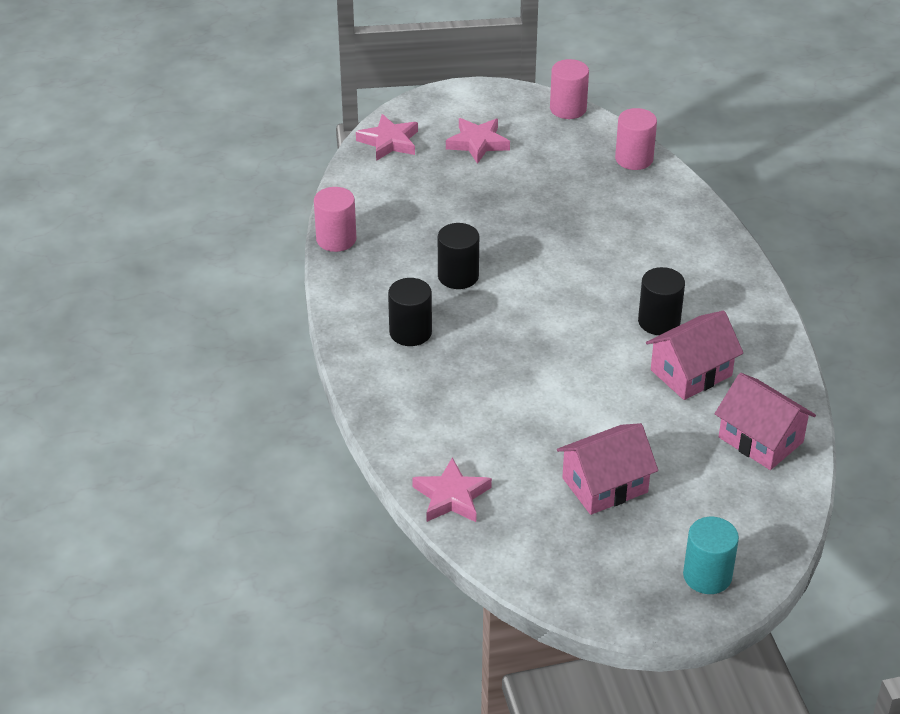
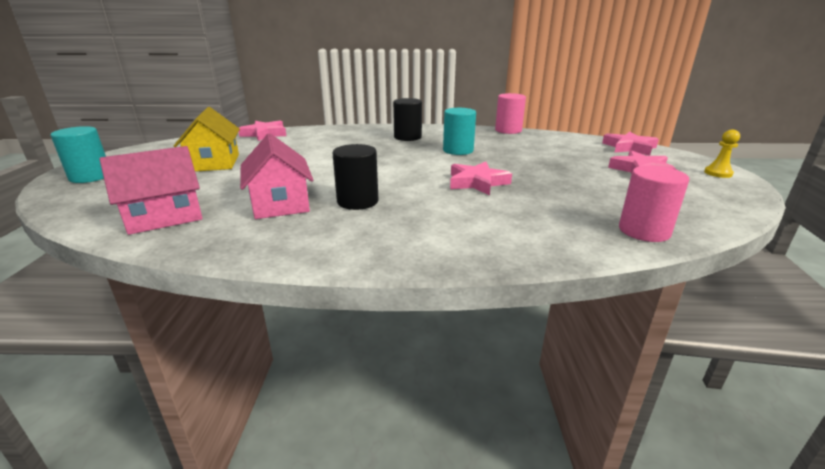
camera: 105 degrees right, 15 degrees down
black cylinder [438,223,479,289] -> turquoise cylinder [443,108,476,155]
pink cylinder [550,59,589,119] -> none
pink house [557,423,658,515] -> yellow house [174,107,240,172]
none -> pink star [450,162,512,195]
none -> yellow pawn [704,129,740,178]

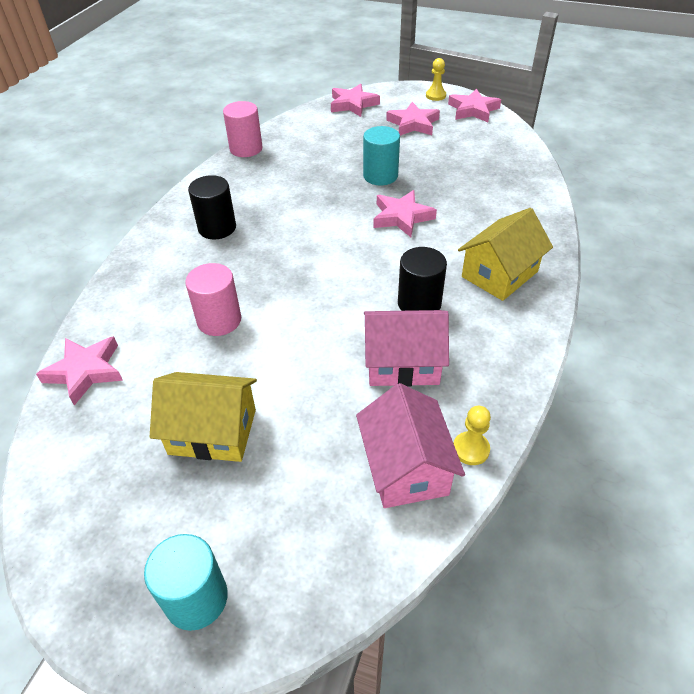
camera: 70 degrees left, 20 degrees up
turquoise cylinder [443,108,476,155] -> turquoise cylinder moved to [363,126,400,186]
pink cylinder [619,165,689,242] -> pink cylinder moved to [185,263,241,336]
none -> pink star [448,89,501,122]
none -> yellow pawn [454,406,491,465]
none -> yellow house [458,208,553,301]

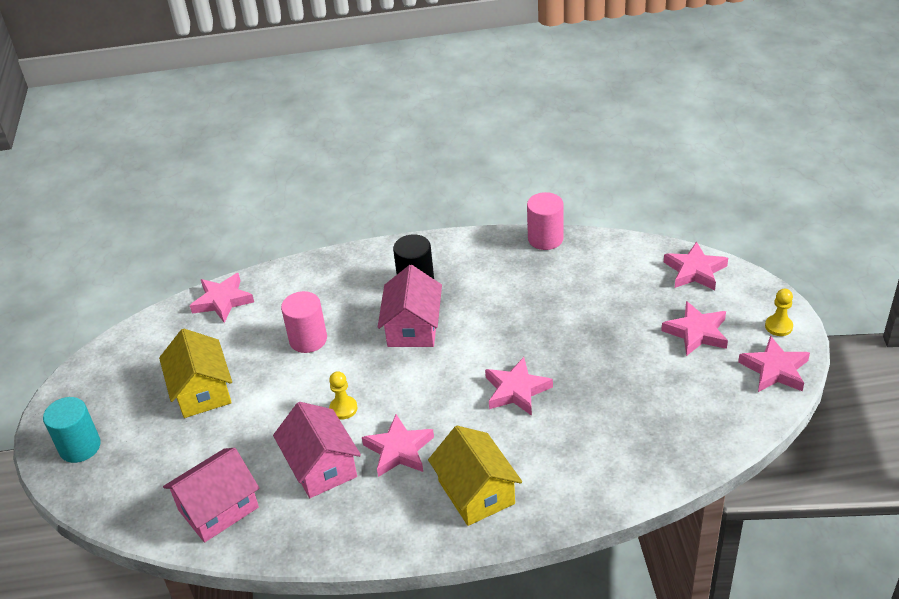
camera: 65 degrees right, 5 degrees down
turquoise cylinder [363,126,400,186] -> none
black cylinder [398,247,447,311] -> pink star [362,414,434,477]
yellow pawn [454,406,491,465] -> yellow pawn moved to [329,371,358,419]
yellow house [458,208,553,301] -> yellow house turned 45 degrees clockwise [428,426,522,526]
none -> pink house [378,265,442,347]

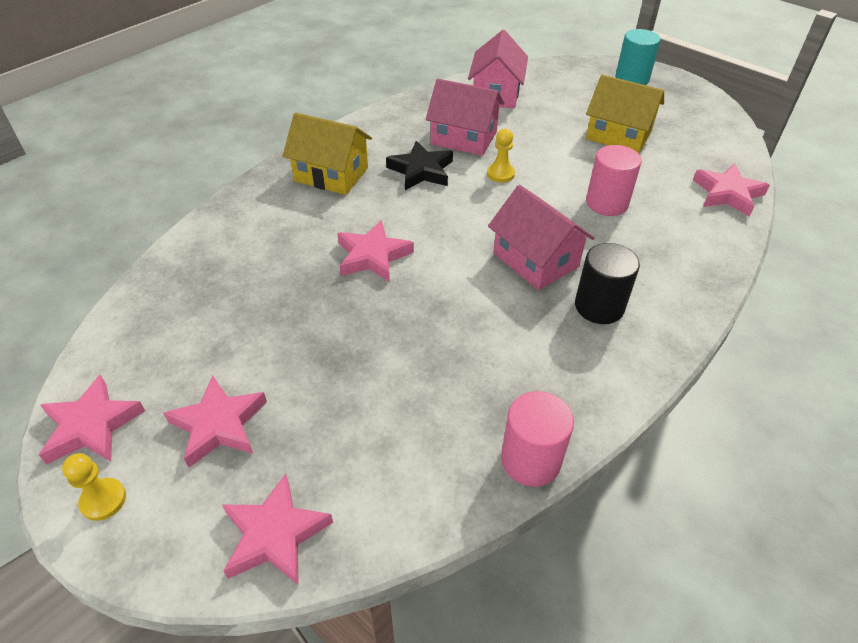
camera: 135 degrees right, 5 degrees up
pink star [362,414,434,477] -> black star [386,141,453,190]

